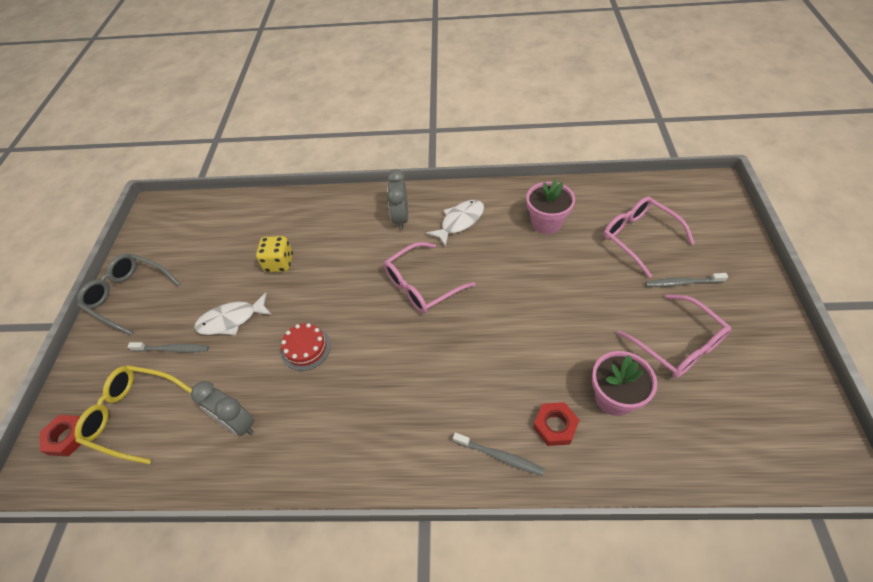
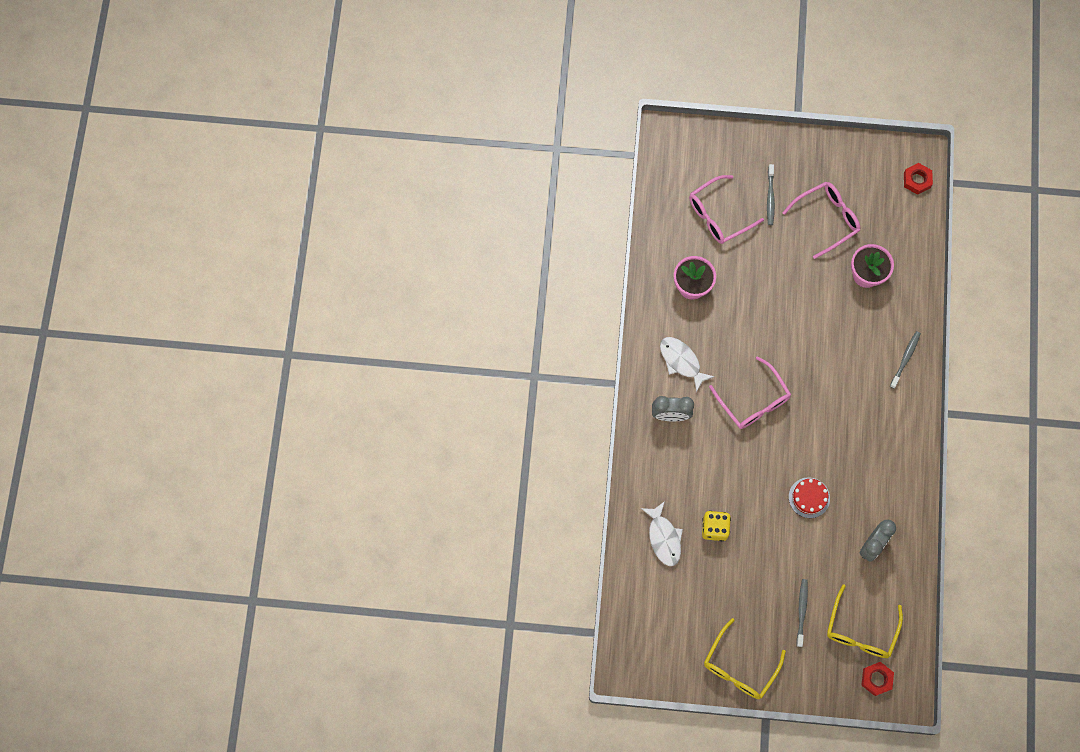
camera: 90 degrees left, 20 degrees up
grey glasses [77,253,180,335] -> yellow glasses [704,618,786,699]
white fish [194,293,272,335] -> white fish moved to [641,501,683,566]
red nut [533,402,579,446] -> red nut moved to [904,163,933,195]

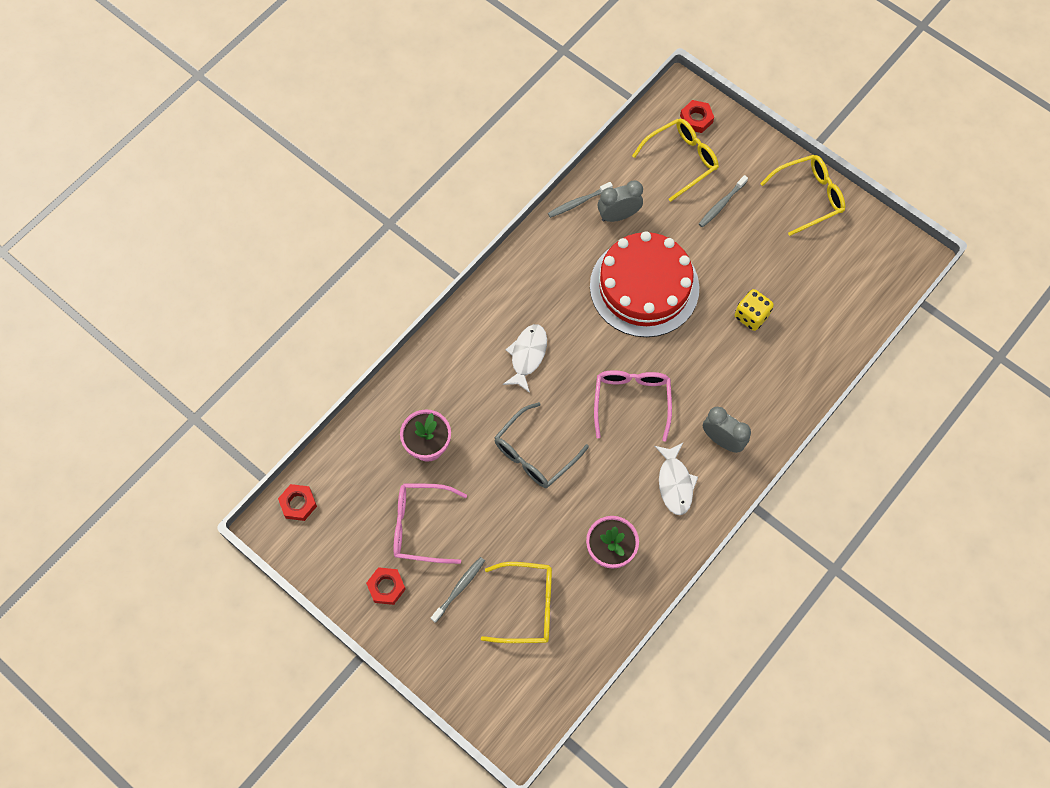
camera: 145 degrees left, 5 degrees down
white fish [641,501,683,566] -> white fish moved to [503,324,547,393]
pink glasses [689,175,764,244] -> yellow glasses [481,562,552,643]
red cake [789,477,830,518] -> red cake [590,231,699,337], size x2.42
grey toothbrush [890,331,921,389] -> grey toothbrush moved to [548,182,613,218]
none -> red nut [366,567,406,605]
none -> grey glasses [494,402,589,488]

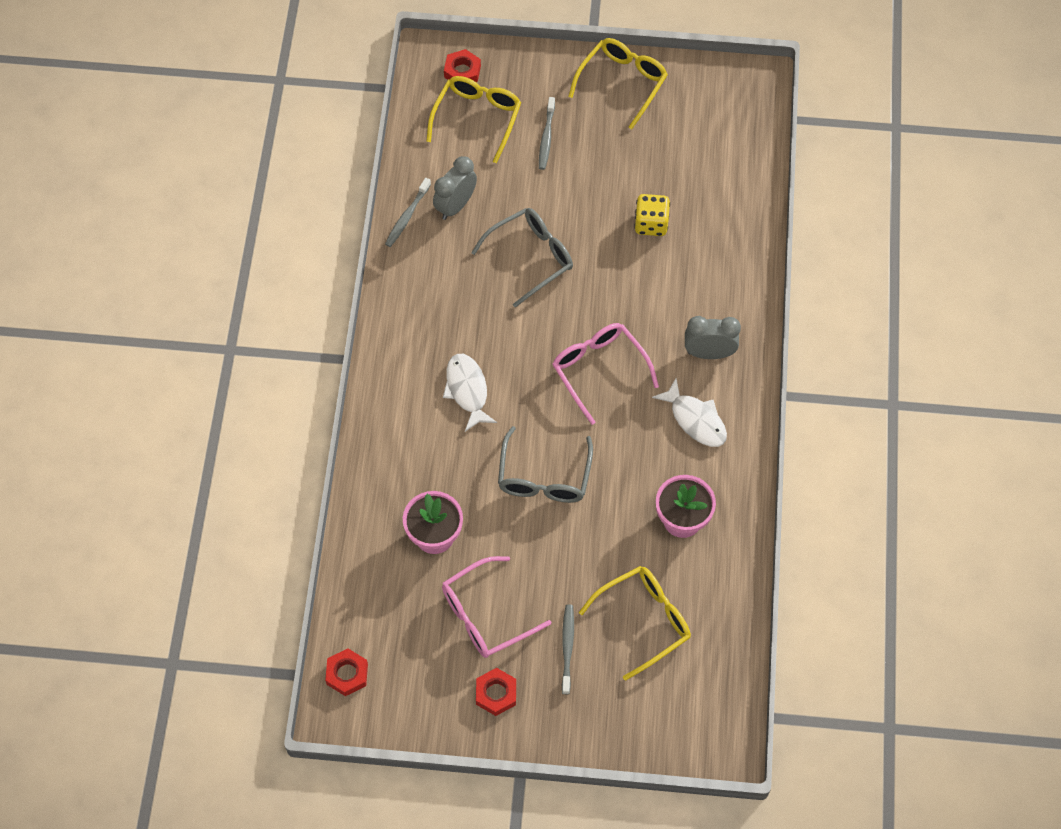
camera: 35 degrees left, 5 degrees down
red cake [590,231,699,337] -> grey glasses [471,208,573,308]

